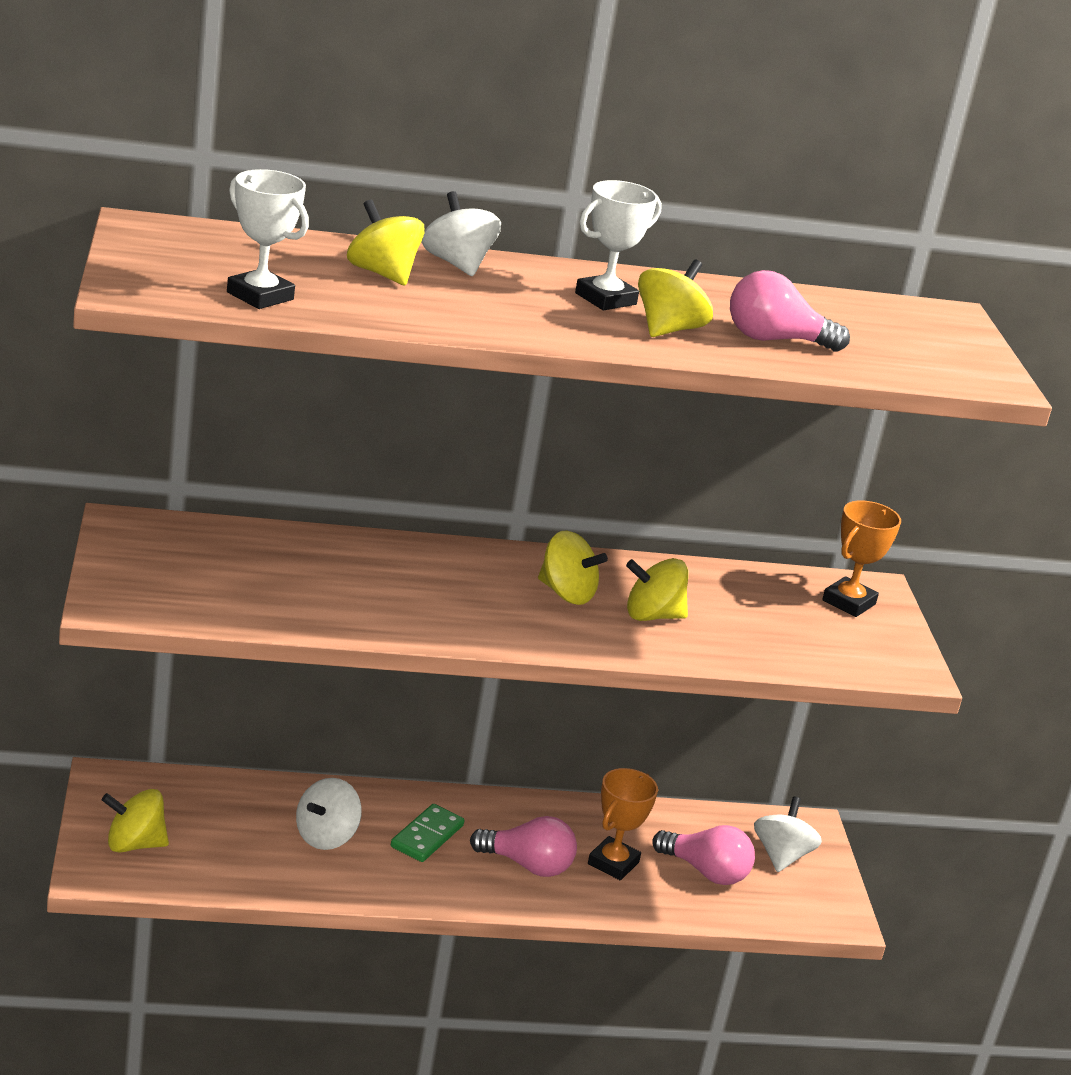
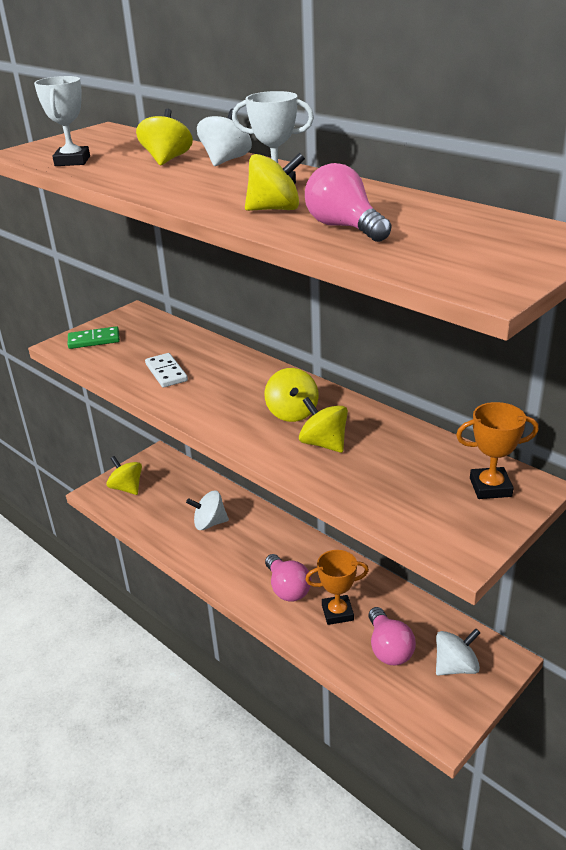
camera: 55 degrees right, 5 degrees up
green domino [391,804,465,862] -> green domino moved to [68,326,120,349]
none -> white domino [145,353,188,388]

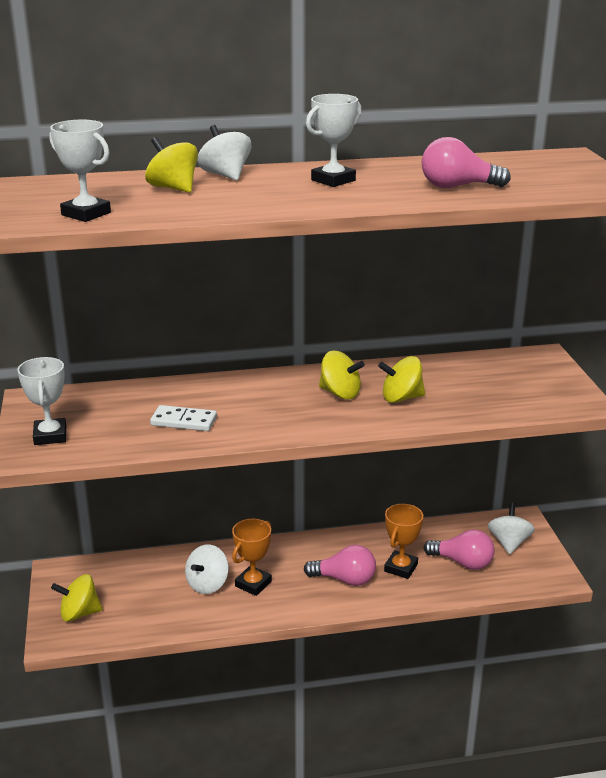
camera: 55 degrees left, 5 degrees down
green domino [68,326,120,349] -> white trophy [17,357,66,445]
yellow spinning top [245,153,305,211] -> none
orange trophy [456,402,539,499] -> orange trophy moved to [232,519,272,596]

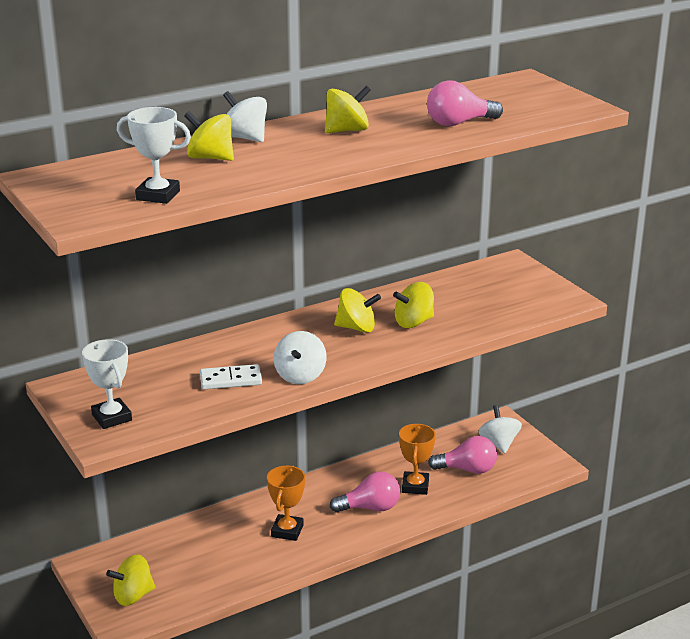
camera: 20 degrees left, 0 degrees up
white spinning top [185,545,229,594] -> white spinning top moved to [274,331,327,384]
white trophy [306,94,362,187] -> yellow spinning top [325,86,371,133]

